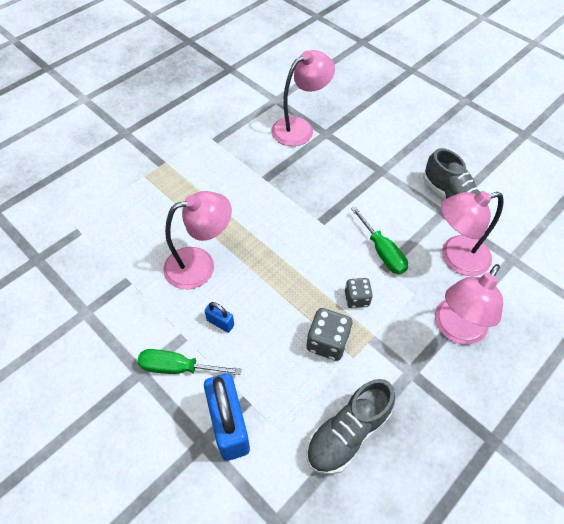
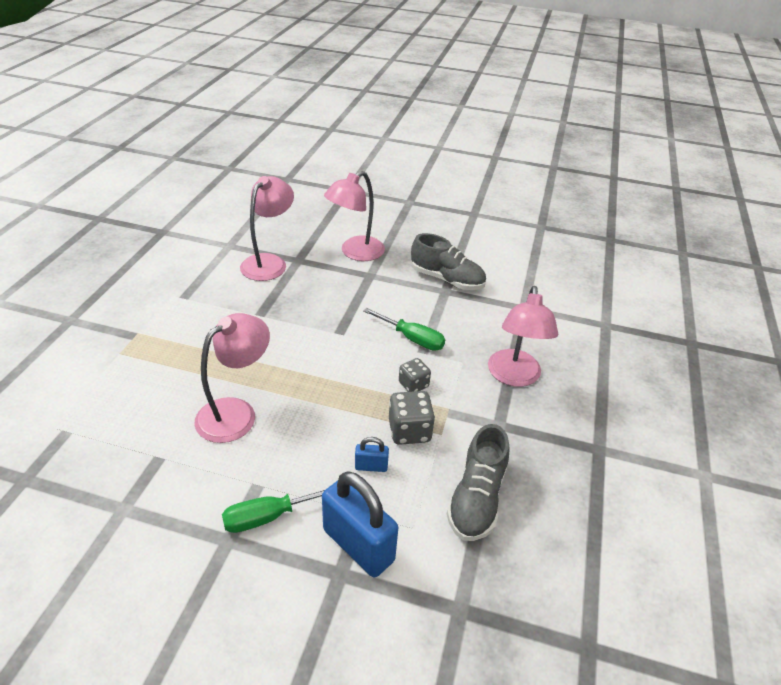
camera: 30 degrees left, 15 degrees down
blue padlock [204,302,234,333] -> blue padlock moved to [355,437,389,472]
pink lamp [441,191,504,276] -> pink lamp moved to [324,171,385,261]

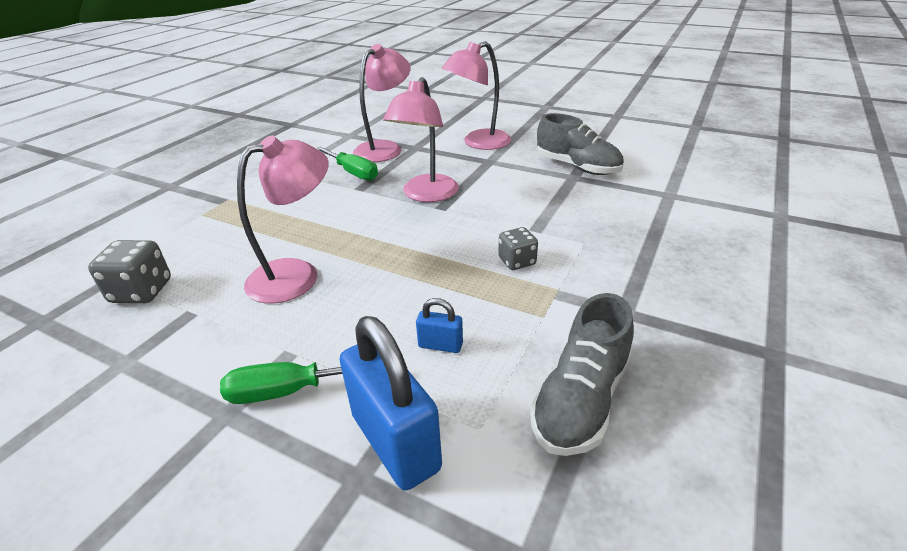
camera: 15 degrees right, 5 degrees down
green screwdriver [363,308,445,351] -> green screwdriver moved to [316,146,378,181]
grey dice [389,391,435,445] -> grey dice moved to [88,240,171,303]
pink lamp [488,286,558,387] -> pink lamp moved to [383,77,459,202]

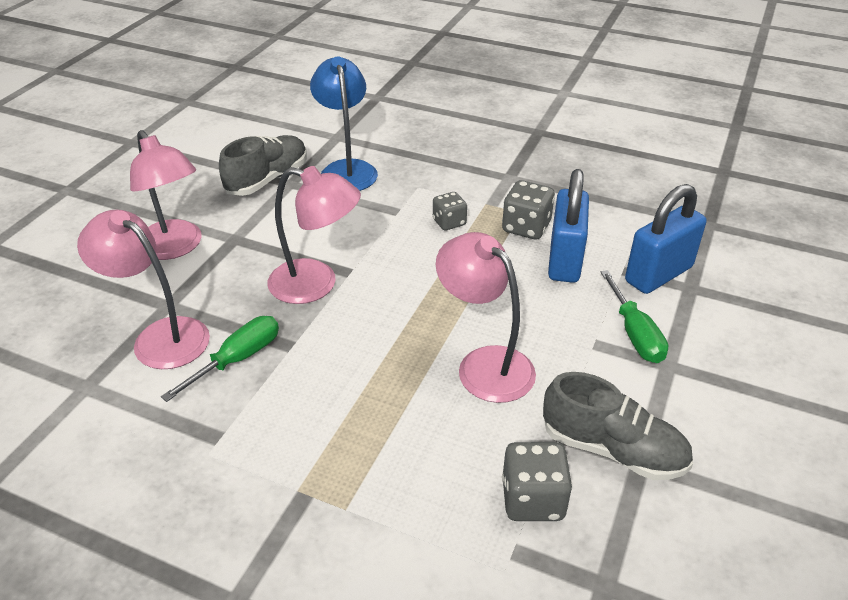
camera: 95 degrees left, 5 degrees up
blue padlock [416,298,463,353] -> blue padlock [548,169,589,283], size x2.17
grey shoe [530,293,634,456] -> grey shoe moved to [543,372,693,480]
none -> blue lamp [310,57,378,191]
none -> grey dice [502,180,555,239]

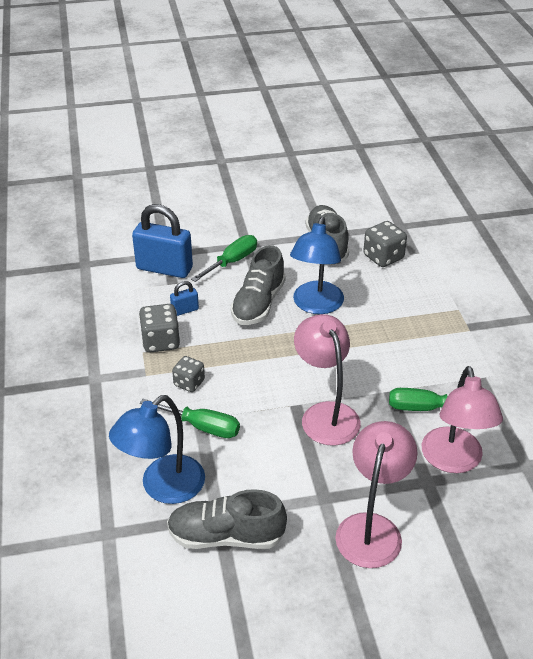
camera: 125 degrees left, 0 degrees up
pink lamp [436,232,536,403] -> blue lamp [290,217,344,314]
blue padlock [548,169,589,283] -> blue padlock [170,281,199,316], size x0.46
none -> green screwdriver [140,399,240,438]
none -> grey shoe [231,245,286,325]

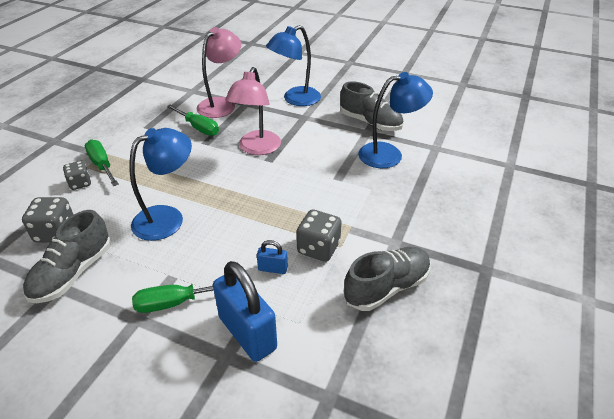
camera: 145 degrees left, 0 degrees up
green screwdriver [140,399,240,438] -> green screwdriver moved to [85,140,119,186]
grey dice [172,356,205,392] -> grey dice moved to [63,161,91,190]
grey shoe [231,245,286,325] -> grey shoe moved to [344,247,431,311]
pink lamp [335,421,418,568] -> blue lamp [266,25,321,106]

